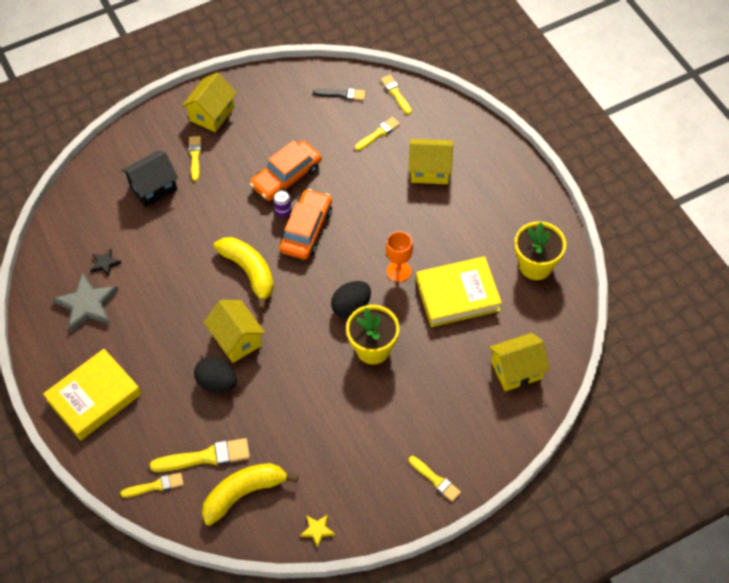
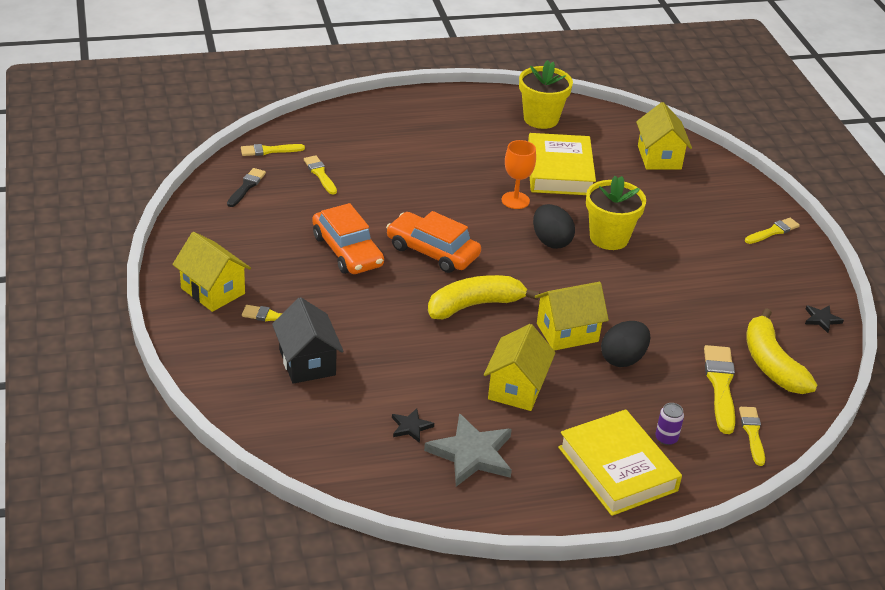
camera: 80 degrees left, 20 degrees down
purple can [273,190,292,218] -> purple can moved to [655,403,684,445]
yellow star [300,514,335,547] -> black star [805,305,844,333]
yellow house [408,139,453,184] -> yellow house moved to [484,324,556,411]

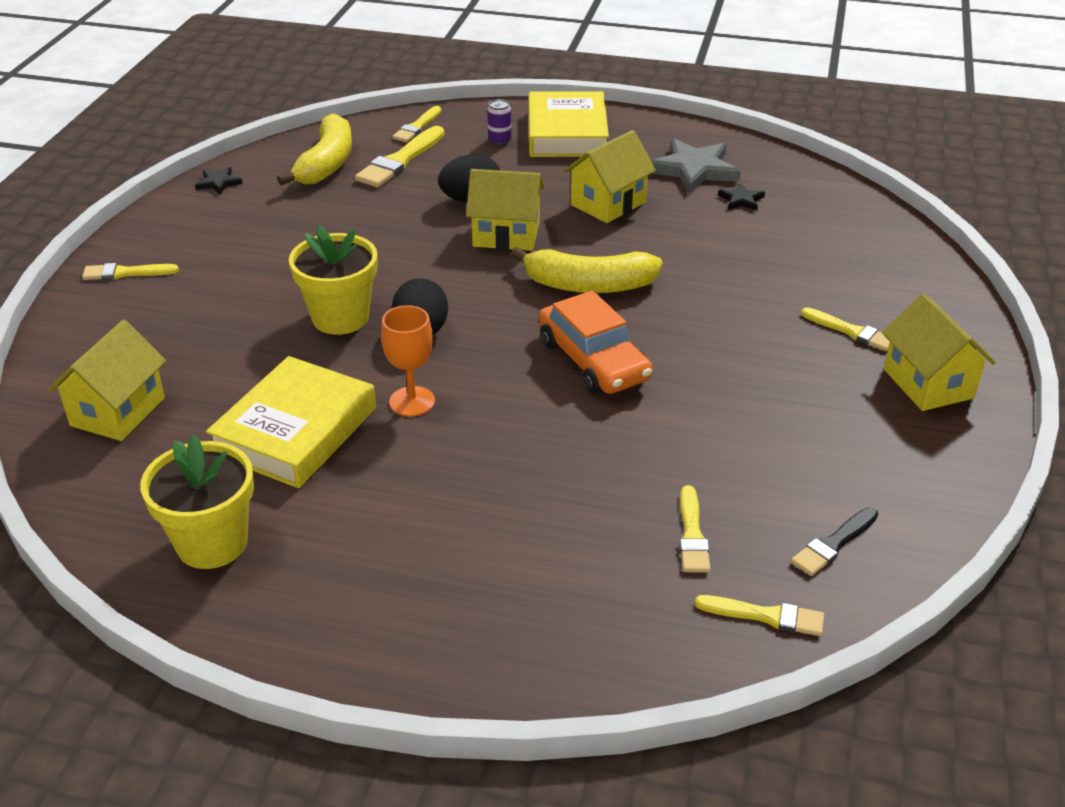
camera: 150 degrees left, 0 degrees up
black house [272,297,344,384] -> none
orange car [312,203,384,274] -> none

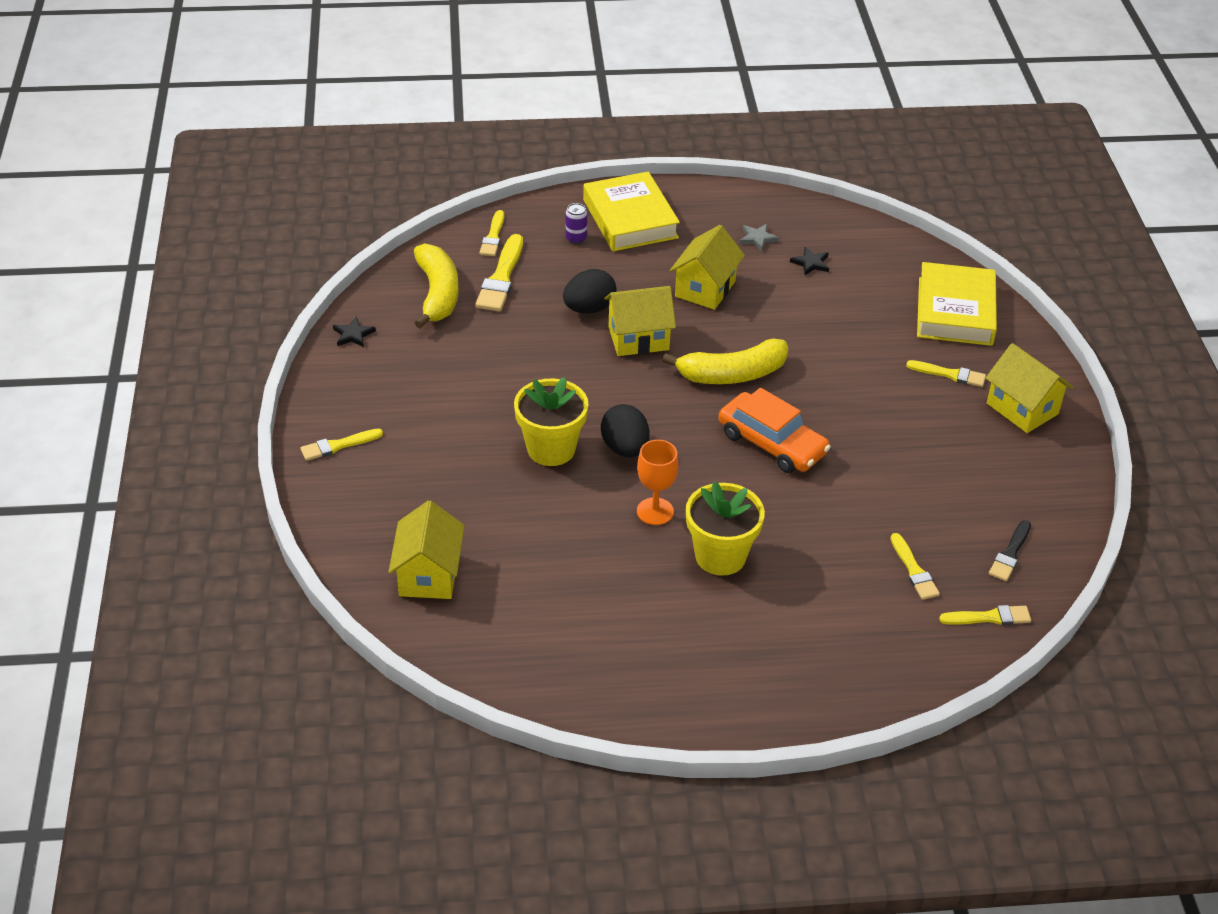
camera: 20 degrees left, 5 degrees up
yellow flower pot [140,435,254,569] -> yellow flower pot moved to [686,481,765,576]
yellow book [206,356,376,488] -> yellow book moved to [917,262,997,346]
grey star [651,138,741,194] -> grey star [740,224,779,251], size x0.49

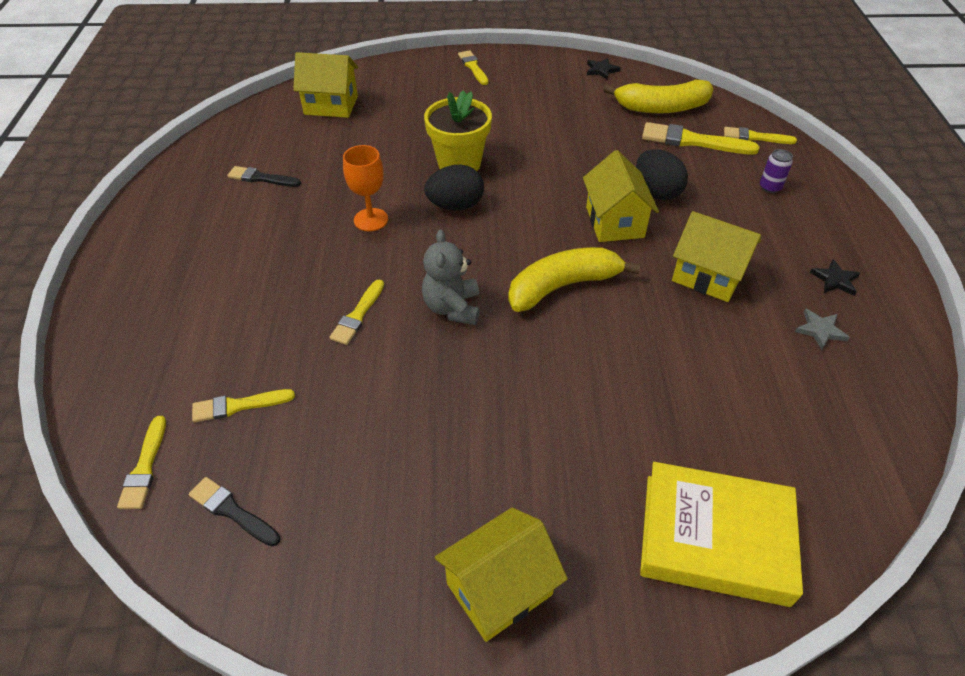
camera: 95 degrees right, 5 degrees up
yellow book [583,172,680,251] -> none
yellow banana [662,339,788,384] -> yellow banana turned 75 degrees clockwise [508,247,641,312]
yellow flower pot [686,481,765,576] -> none
orange car [718,388,831,473] -> grey teddy bear [422,229,480,325]
black star [790,247,829,275] -> black star moved to [810,259,860,296]
yellow brush [906,360,986,387] -> yellow brush moved to [329,280,384,345]
none -> black brush [227,166,301,187]

